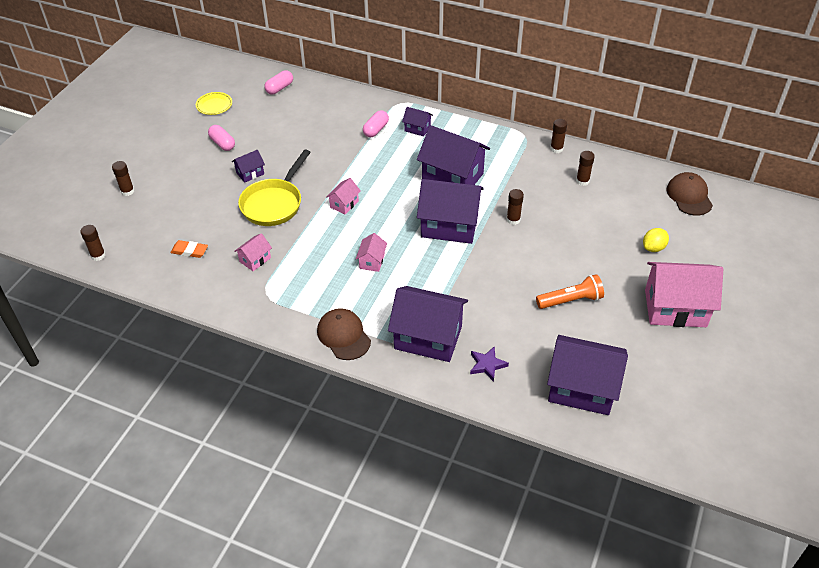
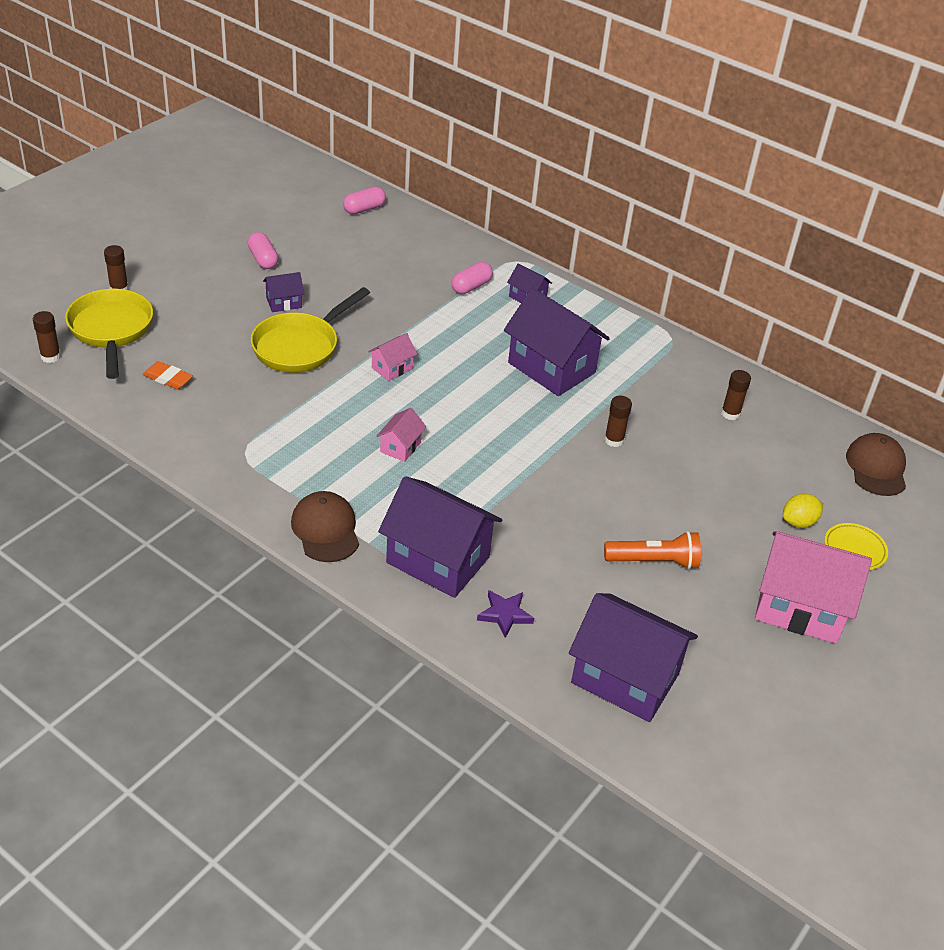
camera: 10 degrees right, 5 degrees down
yellow plate [196,92,232,115] -> yellow plate moved to [824,523,888,570]
pink house [234,233,272,271] -> none
purple house [417,179,484,244] -> none
brown glue stick [550,119,567,153] -> none
none -> yellow pan [65,289,153,379]

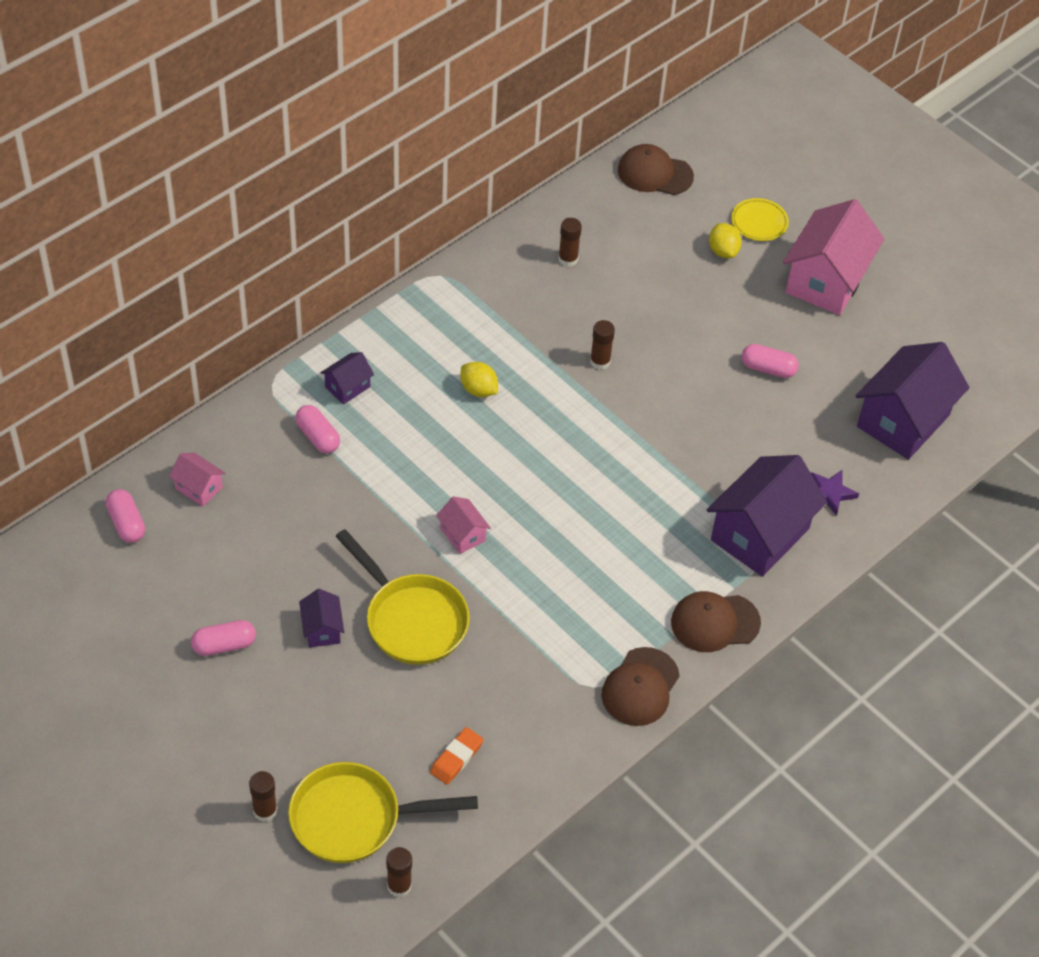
camera: 80 degrees left, 10 degrees up
pink house [376,408,426,462] -> pink house moved to [169,453,225,507]
purple house [504,288,610,396] -> yellow lemon [461,362,498,397]
orange flashlight [604,531,701,569] -> pink capsule [742,344,799,378]
none -> brown cap [602,647,680,726]

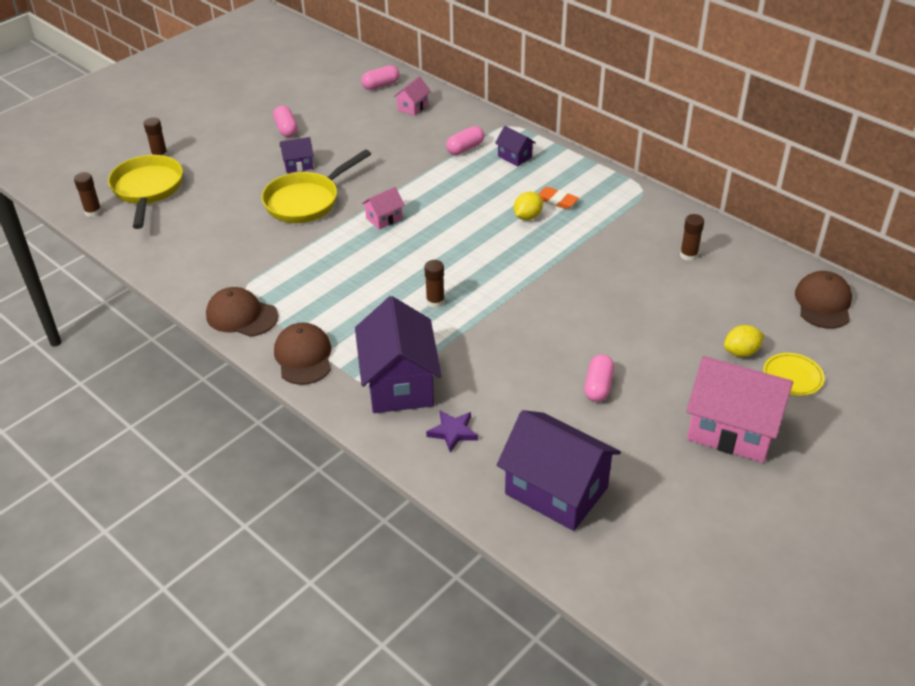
camera: 90 degrees right, 10 degrees down
orange eraser [430,727,484,785] -> orange eraser moved to [539,187,579,209]
brown glue stick [590,320,615,370] -> brown glue stick moved to [424,260,445,308]
purple house [707,455,827,577] -> purple house turned 45 degrees clockwise [355,296,442,413]

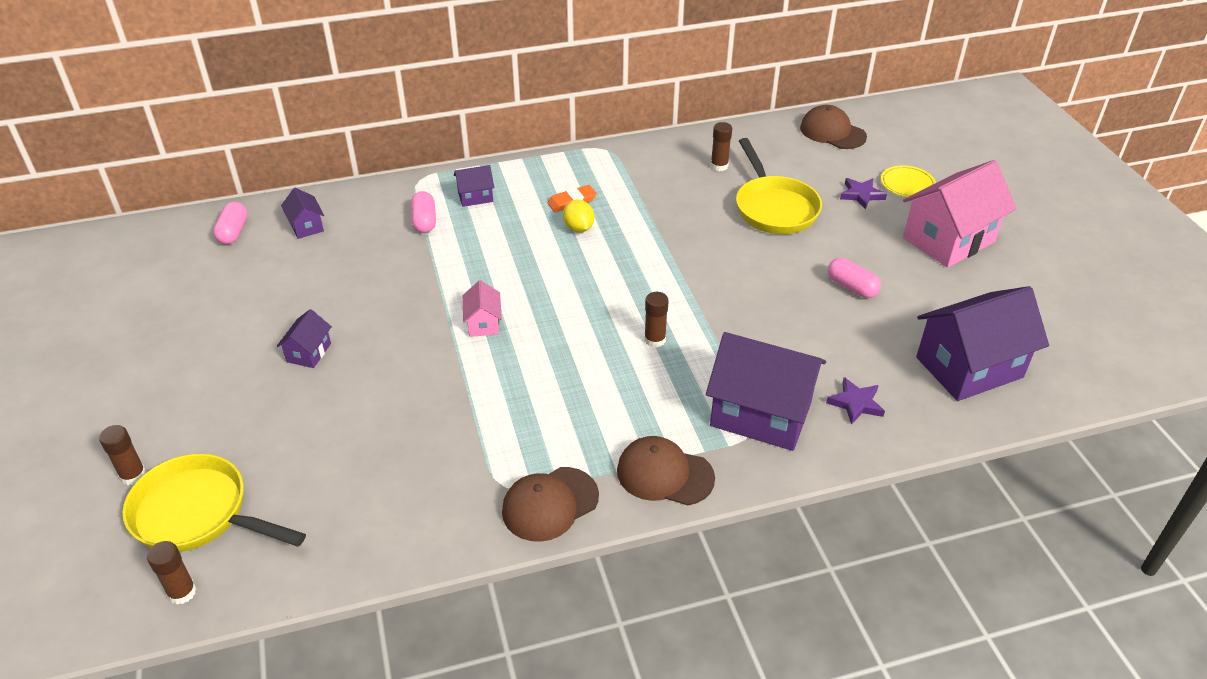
camera: 60 degrees left, 0 degrees up
yellow pan [261,149,371,223] -> yellow pan moved to [736,138,822,234]
pink capsule [273,106,298,137] -> none
pink house [394,77,431,116] -> purple house [281,188,324,239]
yellow lemon [724,325,764,357] -> purple star [840,178,887,210]

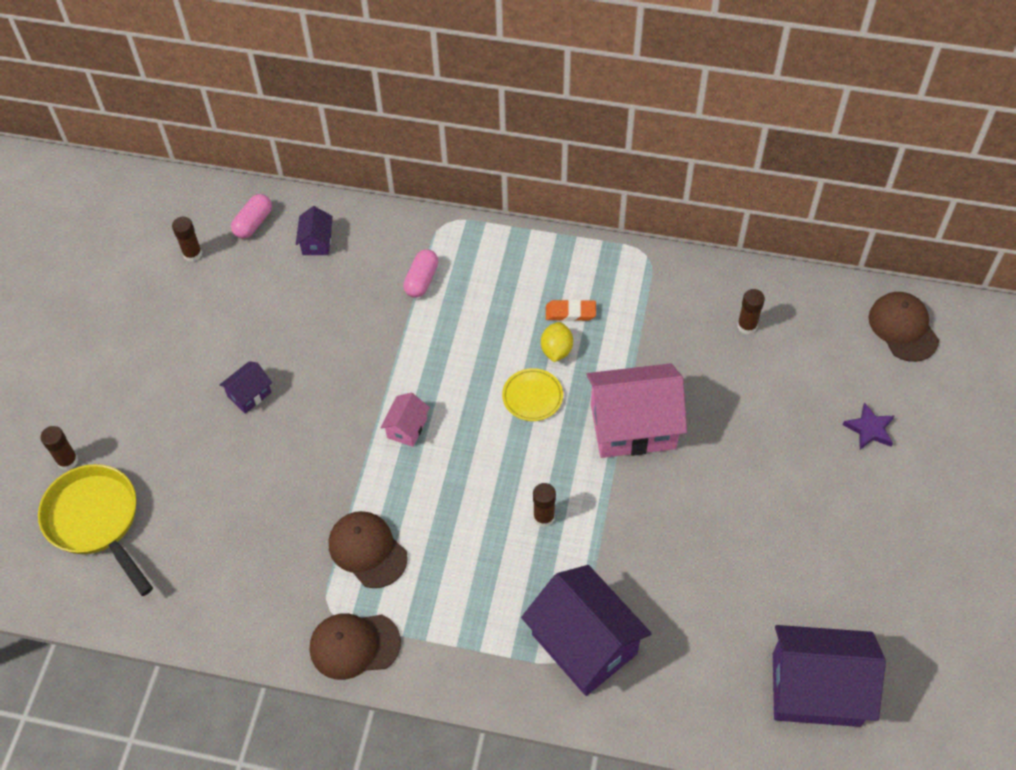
camera: 30 degrees right, 15 degrees up
brown glue stick [147,541,196,605] -> brown glue stick moved to [172,217,202,262]
purple house [454,165,494,207] -> none
brown cap [617,436,715,505] -> brown cap moved to [329,511,408,588]
yellow pan [736,138,822,234] -> none
purple star [826,377,885,425] -> none
pink capsule [828,258,881,298] -> none
yellow plate [881,165,936,197] -> yellow plate moved to [502,368,563,421]
pink house [903,160,1017,268] -> pink house moved to [586,363,687,458]

